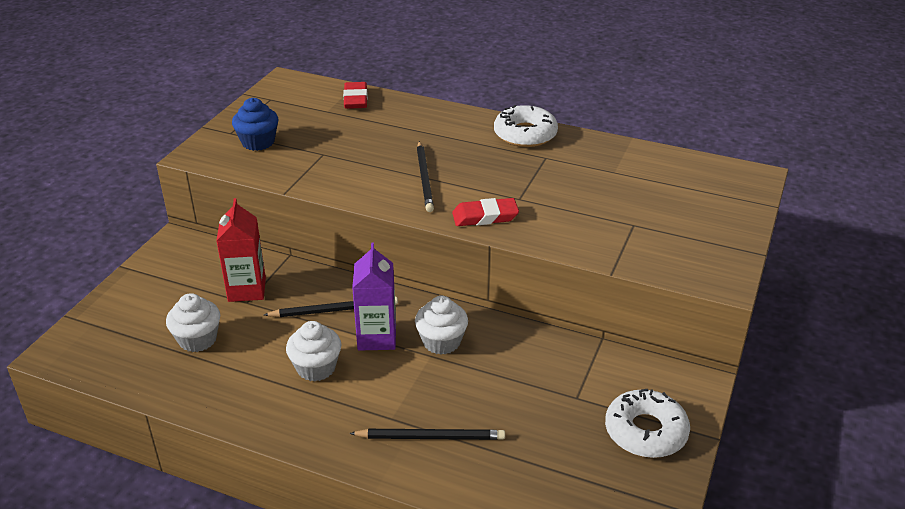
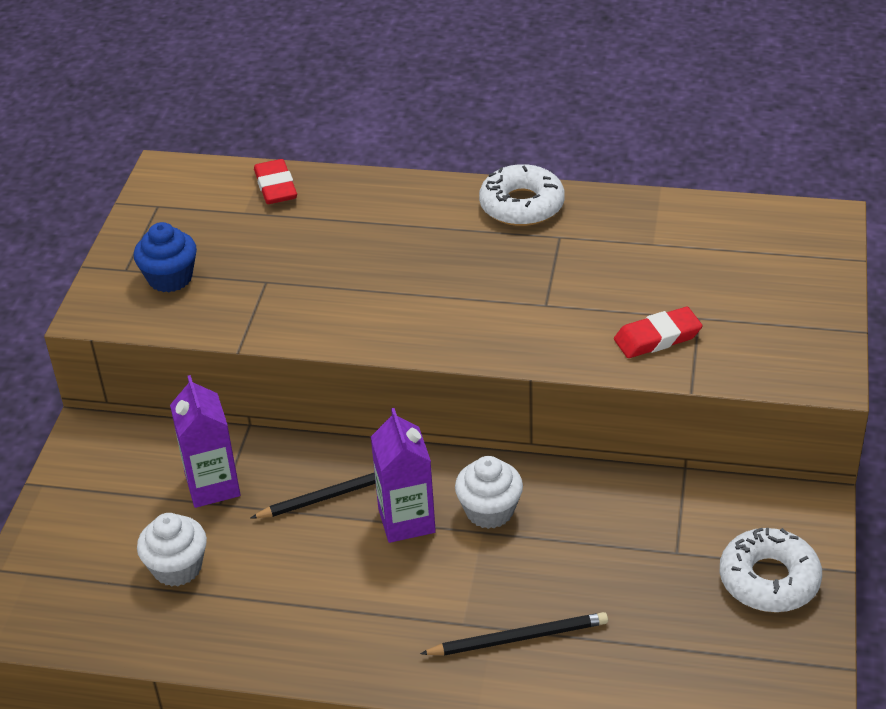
camera: 10 degrees left, 5 degrees up
red carton [216,198,266,302] -> purple carton [170,375,241,508]
white cupcake [286,321,341,381] -> none
black pencil [417,141,434,212] -> none
red eraser [452,198,519,226] -> red eraser moved to [614,307,703,358]

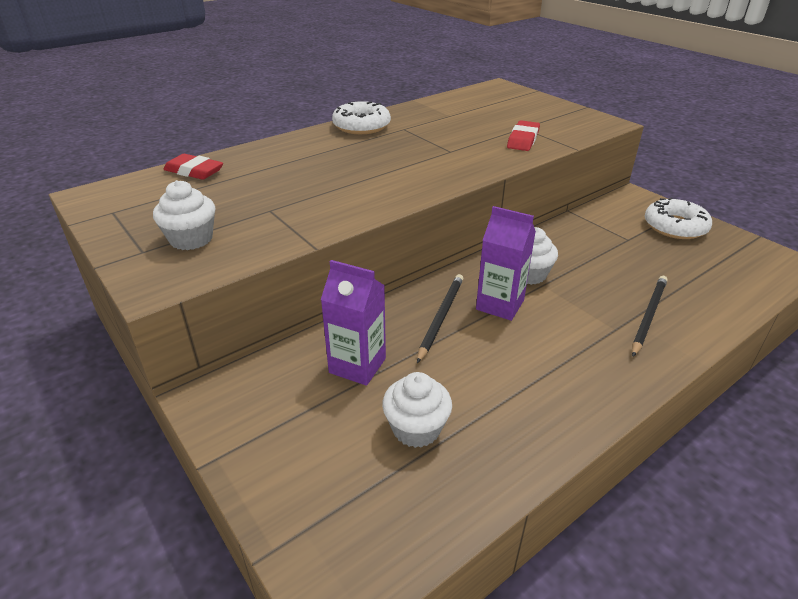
camera: 50 degrees left, 5 degrees down
blue cupcake [134,222,197,292] -> white cupcake [153,180,215,250]

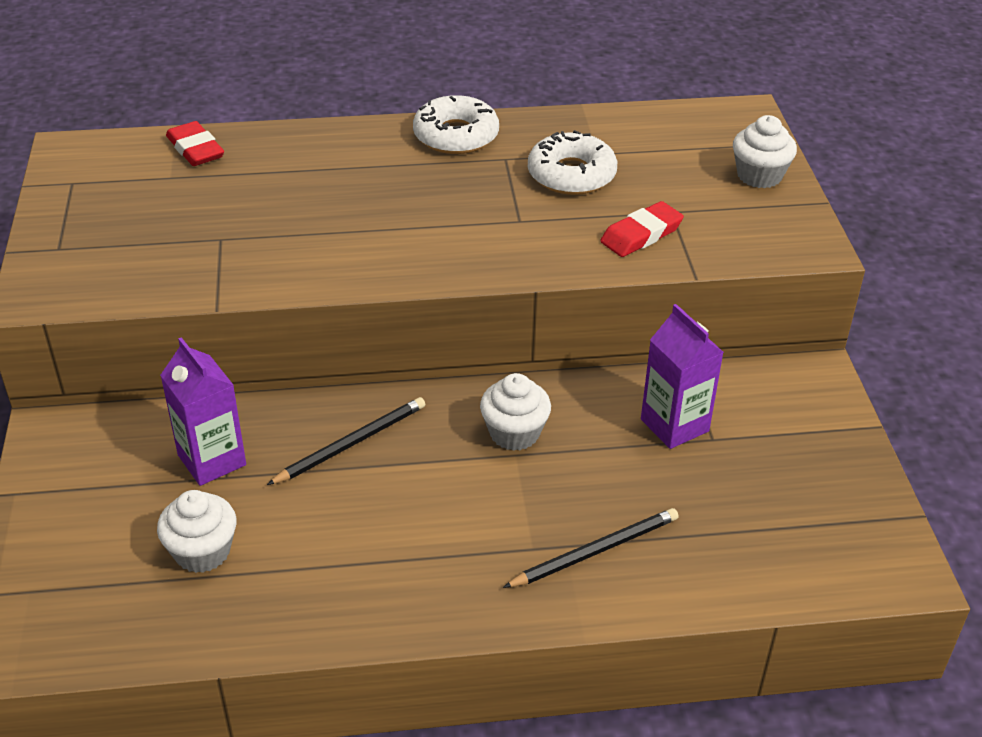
camera: 30 degrees right, 5 degrees up
white cupcake [153,180,215,250] -> white cupcake moved to [733,115,797,188]
purple carton [476,206,536,321] -> purple carton moved to [641,304,724,449]
white donut [645,197,712,239] -> white donut moved to [528,130,617,195]

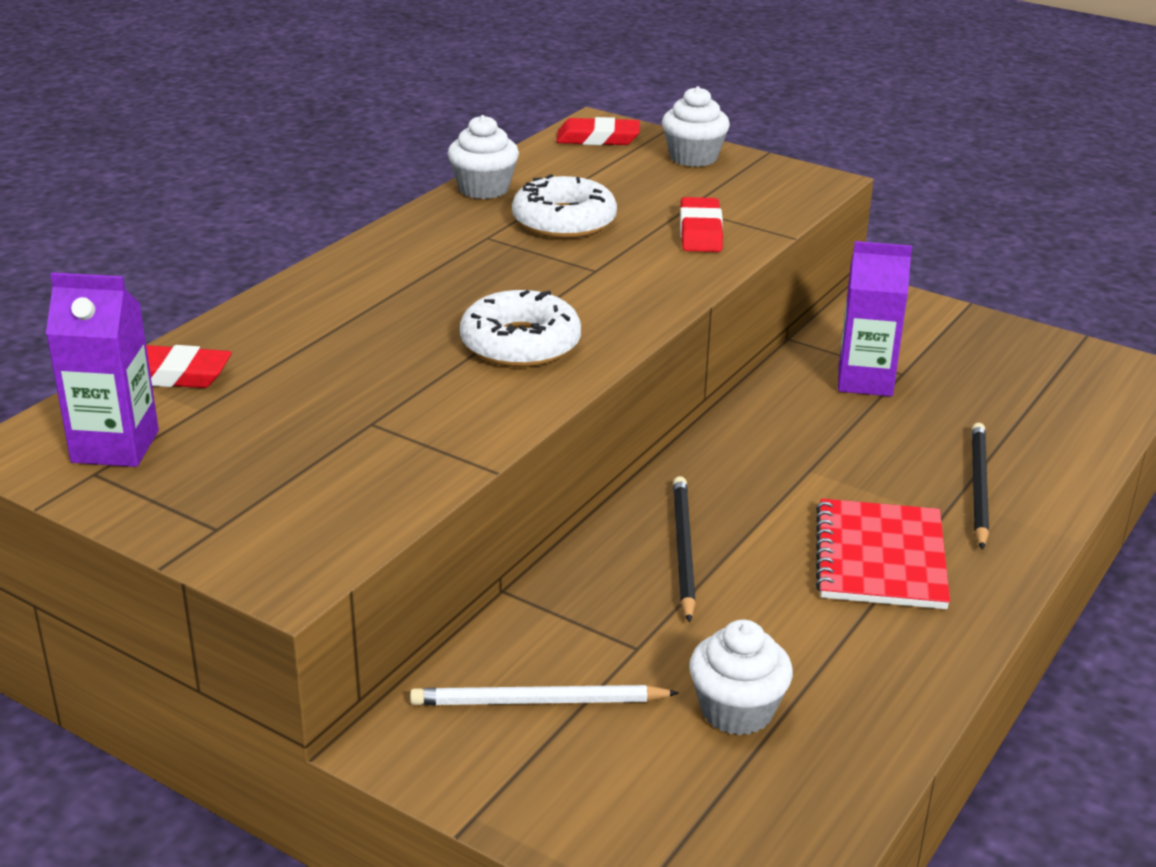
camera: 50 degrees left, 10 degrees down
purple carton [160,337,246,486] -> purple carton moved to [46,272,159,467]
white donut [413,95,499,154] -> white donut moved to [460,290,581,367]
white cupcake [480,373,551,451] -> white cupcake moved to [448,115,519,199]
none -> white pencil [410,685,679,705]
none -> red eraser [556,117,640,145]
none -> red notebook [816,499,950,609]

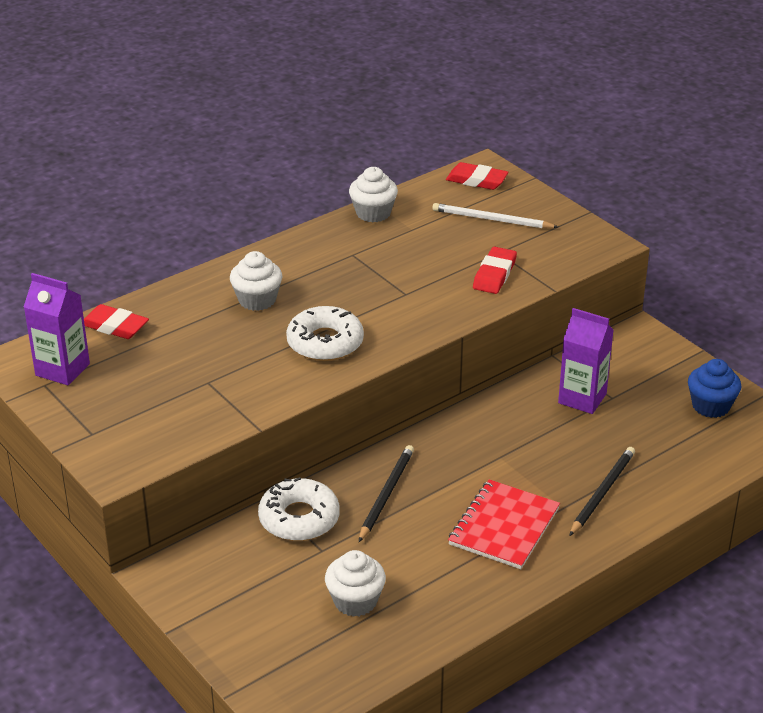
camera: 20 degrees right, 5 degrees up
white pencil [410,685,679,705] -> white pencil moved to [432,203,558,229]
white donut [512,174,617,238] -> white donut moved to [258,477,340,541]
white cupcake [662,86,730,167] -> white cupcake moved to [230,251,282,311]
none -> blue cupcake [688,359,741,418]

